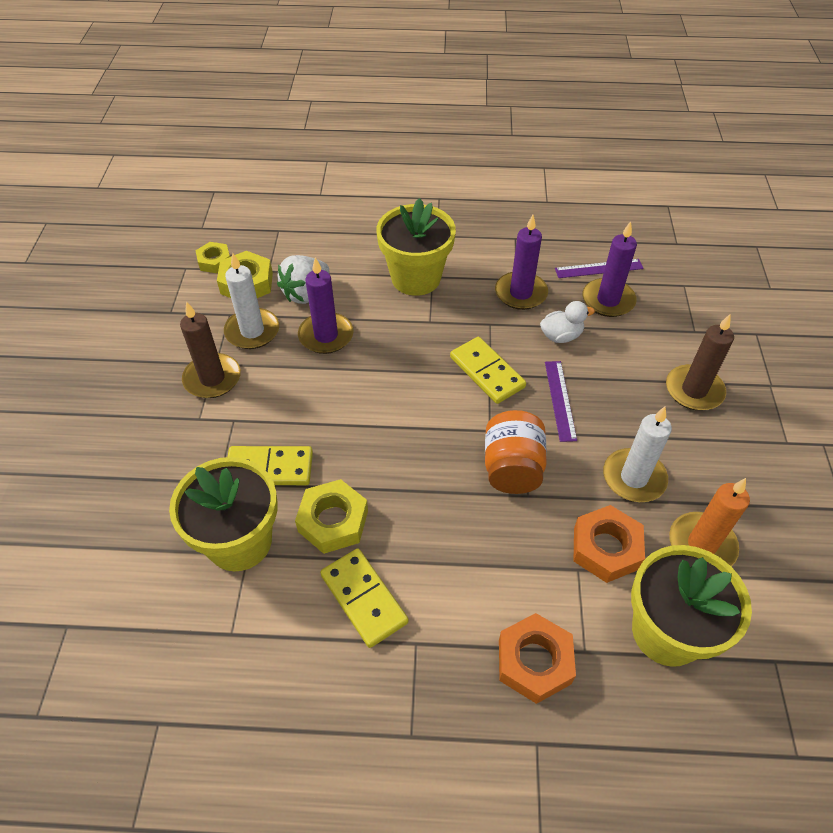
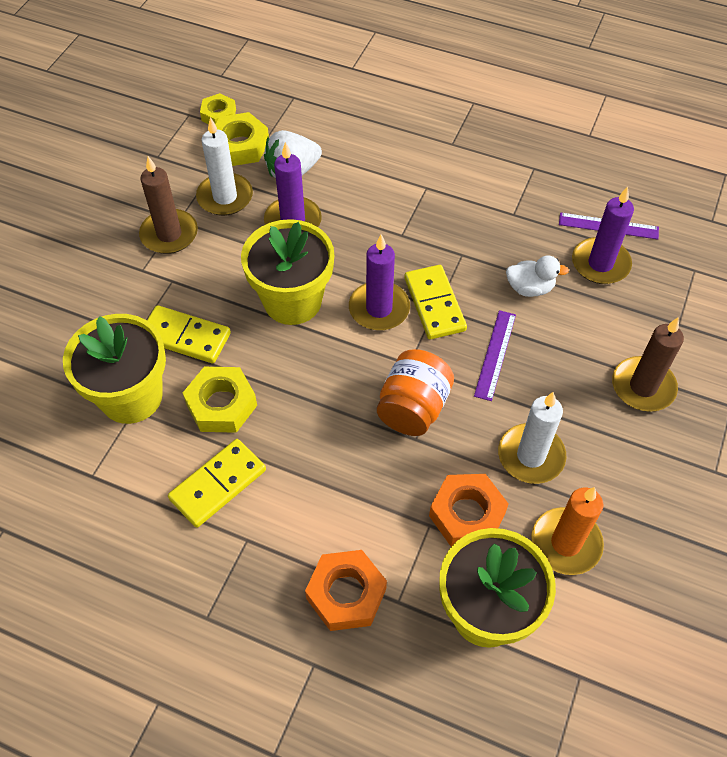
camera: 20 degrees right, 5 degrees up
yellow domino [320,548,408,648] -> yellow domino turned 60 degrees clockwise [168,439,266,528]
yellow flower pot [376,198,456,296] -> yellow flower pot moved to [241,219,334,325]
purple candle [495,215,548,310] -> purple candle moved to [349,234,410,331]

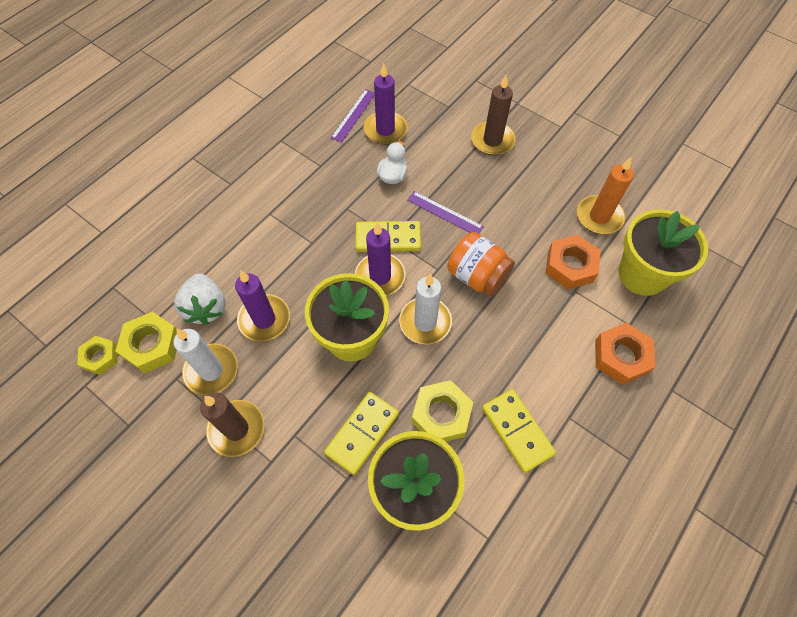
camera: 75 degrees left, 5 degrees up
white candle [498,392,566,484] -> white candle moved to [399,274,452,345]

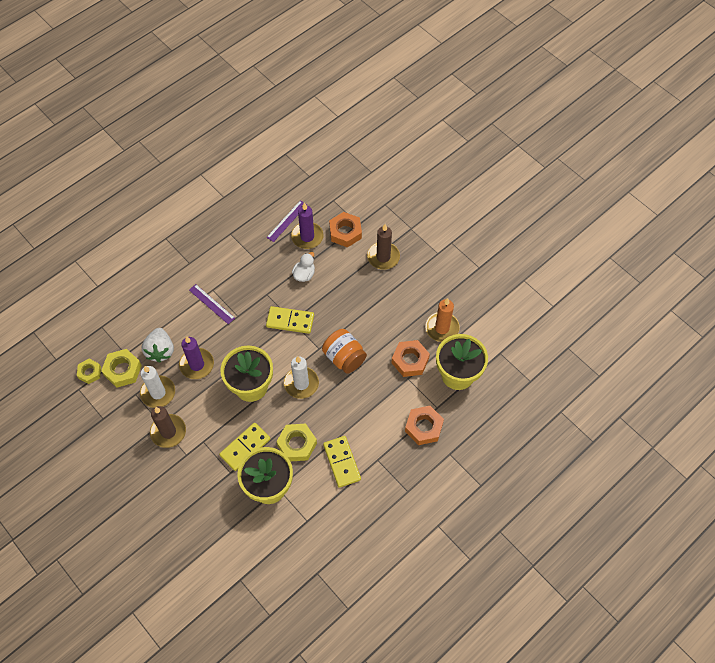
camera: 10 degrees right, 0 degrees up
purple candle [355,222,406,296] -> none
purple ruler [407,191,484,234] -> purple ruler moved to [189,284,235,324]
none -> orange nut [329,212,362,248]

